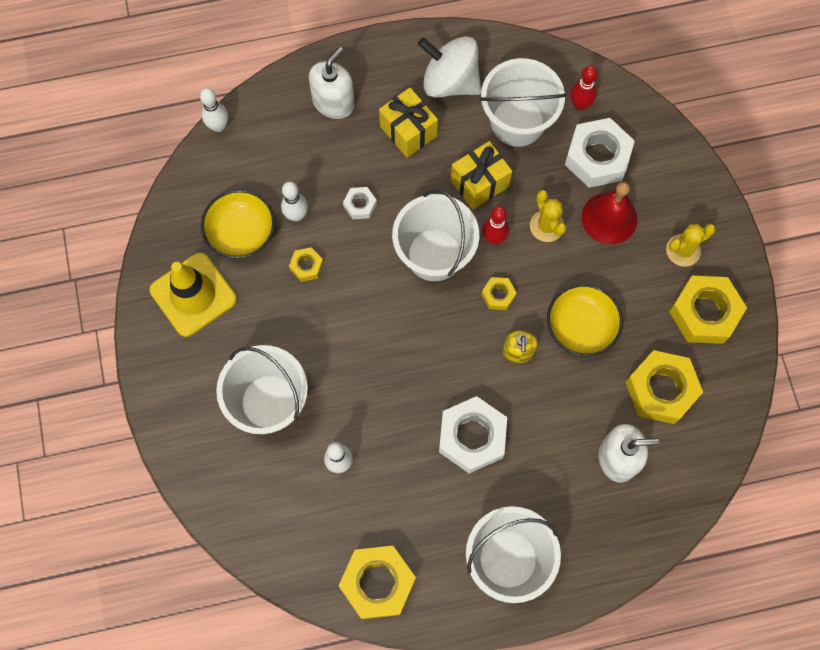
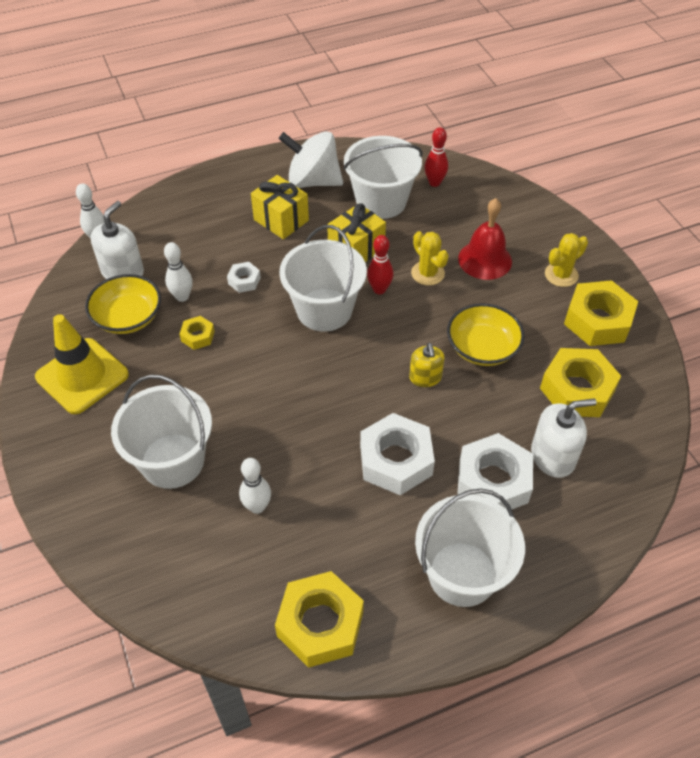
camera: 10 degrees left, 20 degrees down
white soap dispenser [309,47,355,119] -> white soap dispenser moved to [91,201,144,279]
yellow nut [481,277,516,310] -> none
white nut [565,118,635,188] -> white nut moved to [457,433,533,510]

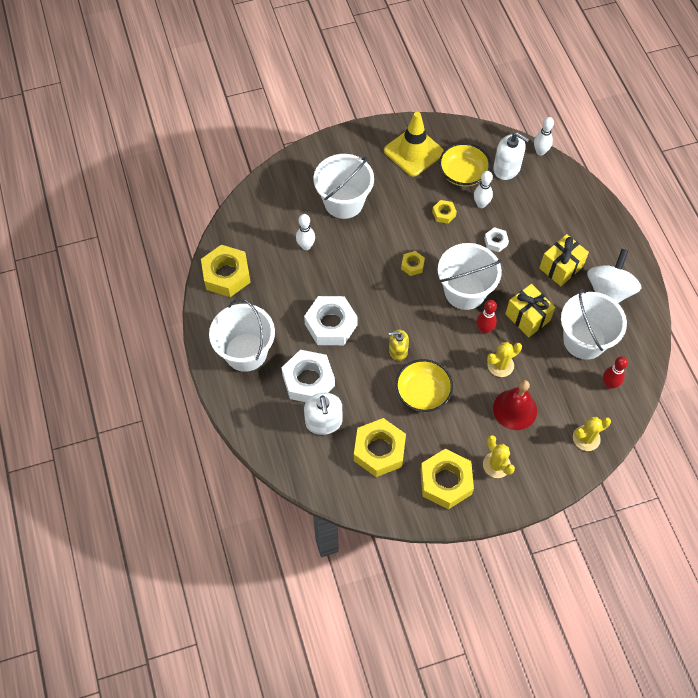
camera: 95 degrees right, 10 degrees up
none -> yellow nut [401,251,425,276]
none -> yellow cactus [573,417,611,451]

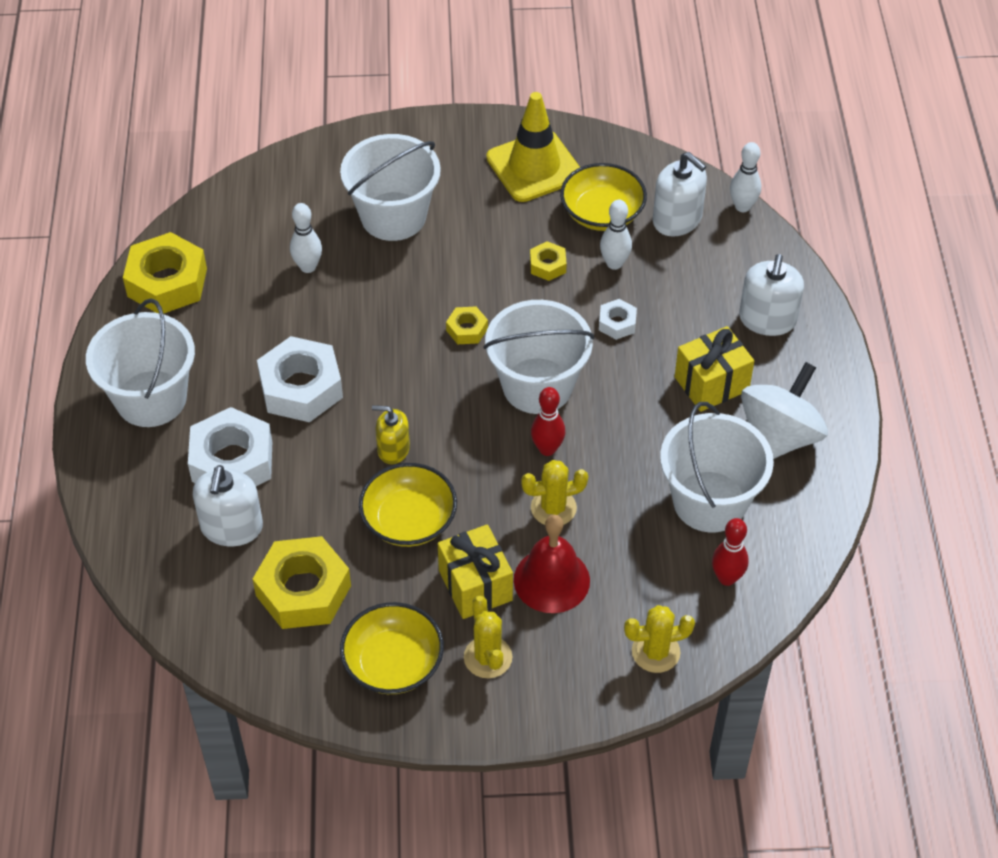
camera: 15 degrees right, 10 degrees down
yellow nut [421,449,474,509] -> yellow bowl [340,602,444,694]
yellow gift [505,284,555,337] -> yellow gift moved to [438,524,513,619]
none -> white soap dispenser [739,254,804,336]

